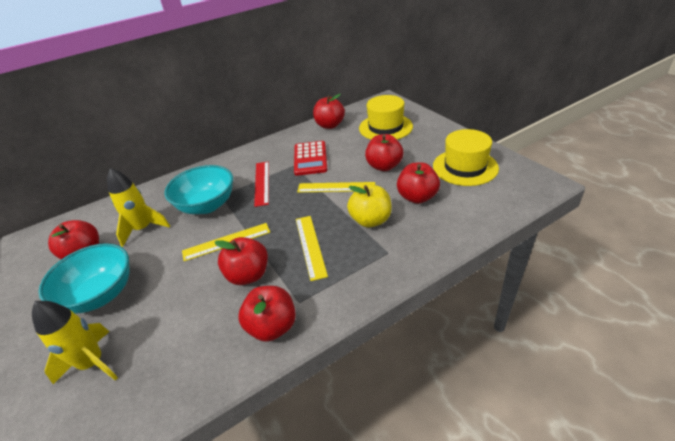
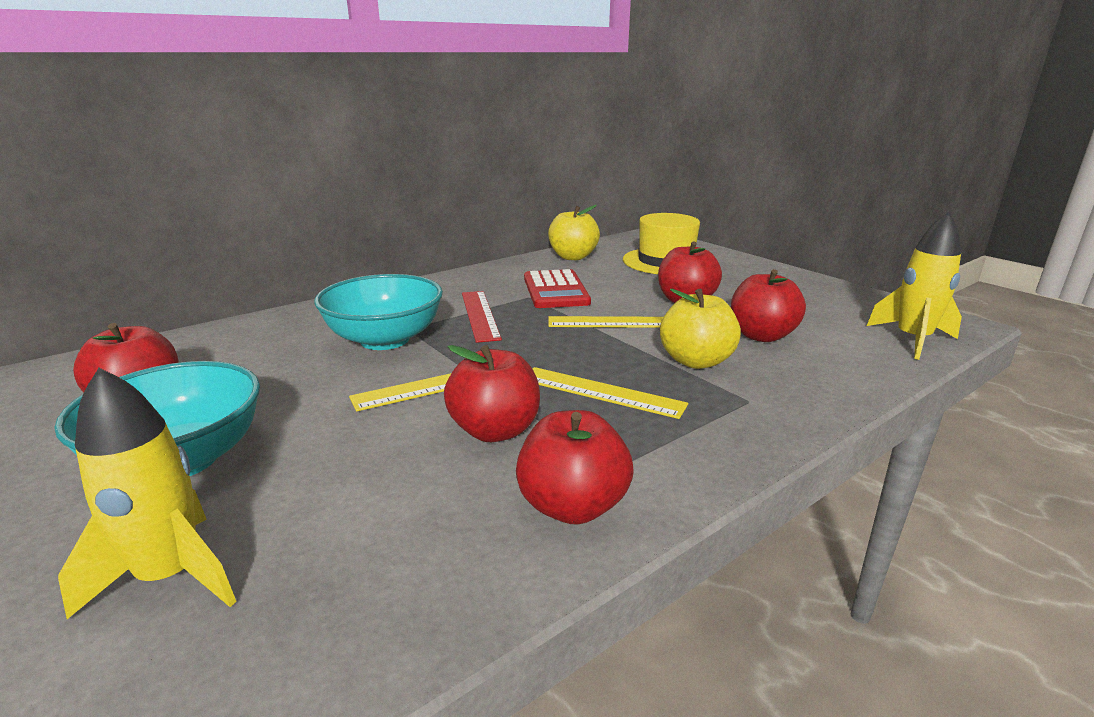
camera: 10 degrees left, 15 degrees down
yellow rocket [107,168,170,247] -> yellow rocket moved to [867,212,962,360]
yellow ruler [296,216,328,281] -> yellow ruler turned 45 degrees counterclockwise [533,367,688,419]
red apple [313,94,345,129] -> yellow apple [548,205,600,260]
yellow hat [433,129,499,186] -> none

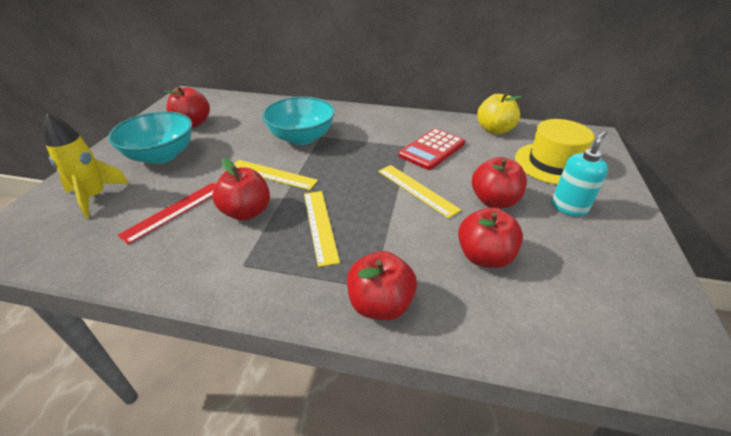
camera: 50 degrees right, 15 degrees up
red ruler [462,291,502,343] -> red ruler moved to [117,183,216,245]
red apple [516,410,634,525] -> red apple moved to [347,251,417,320]
yellow apple [660,289,741,369] -> none
yellow rocket [867,212,962,360] -> none
none -> turquoise soap dispenser [552,131,608,217]

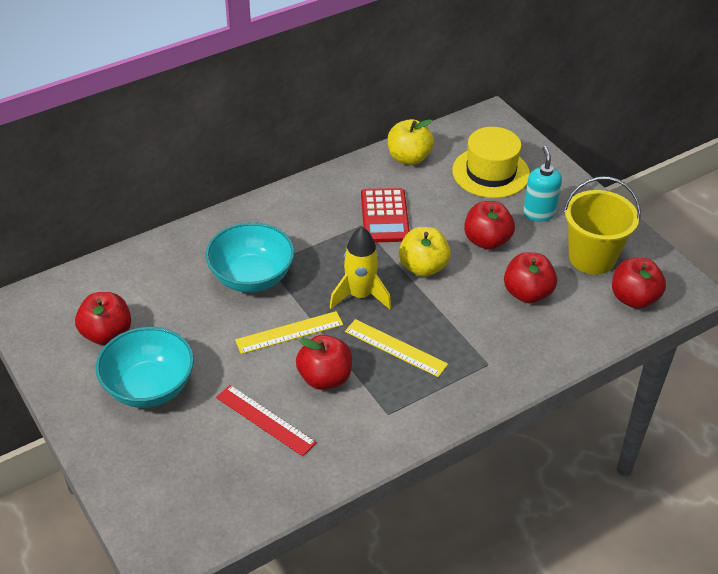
camera: 45 degrees left, 5 degrees up
yellow rocket [43,113,130,219] -> yellow rocket moved to [329,227,391,309]
red ruler [117,183,216,245] -> red ruler turned 45 degrees counterclockwise [216,385,317,456]
red apple [347,251,417,320] -> red apple moved to [612,258,666,309]
yellow ruler [378,165,461,218] -> yellow apple [399,227,451,277]
none -> yellow bucket [563,176,641,275]

